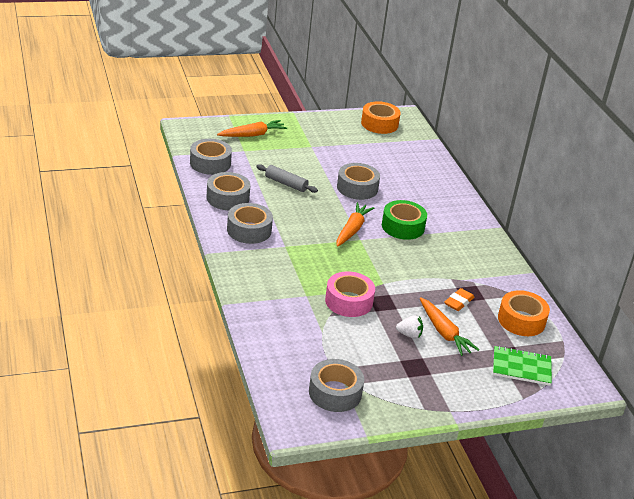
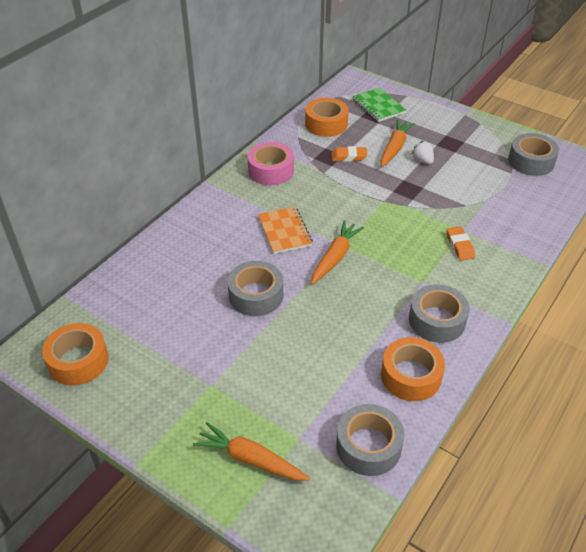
camera: 125 degrees left, 10 degrees up
grey tape [207,172,250,210] -> orange tape [381,337,445,401]
grey rolling pin [256,164,318,193] -> none
pink tape [325,271,375,317] -> pink tape moved to [248,142,294,185]
orange carrot [337,202,374,247] -> orange carrot turned 135 degrees clockwise [311,220,364,285]
green tape [382,200,427,240] -> orange notebook [258,207,313,254]
none -> orange eraser [446,226,475,261]

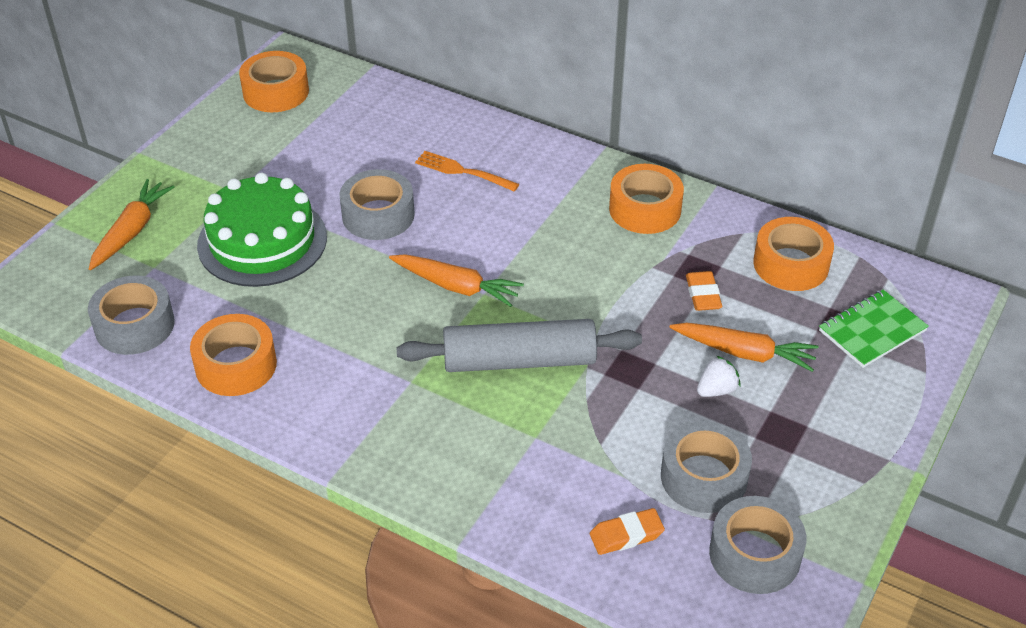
camera: 85 degrees right, 0 degrees up
pink tape [248,142,294,185] -> orange tape [609,164,684,234]
orange notebook [258,207,313,254] -> none
grey tape [409,285,470,343] -> grey tape moved to [661,421,752,513]
orange eraser [446,226,475,261] -> orange eraser moved to [590,508,665,555]
none -> green cake [197,173,327,287]
none -> grey rolling pin [397,319,642,372]
none -> orange fork [415,151,519,192]

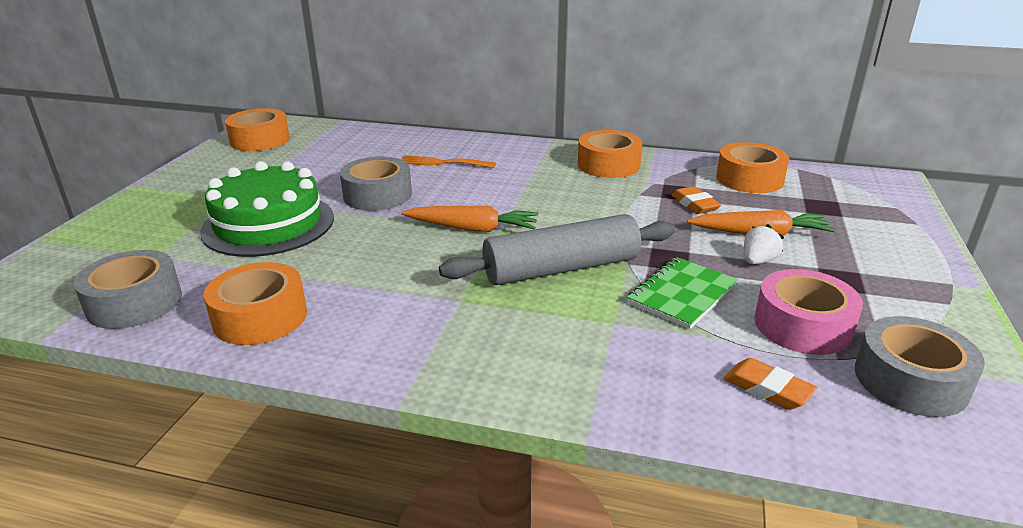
camera: 15 degrees left, 15 degrees down
orange carrot [89,179,175,270] -> none
orange eraser [590,508,665,555] -> orange eraser turned 75 degrees clockwise [723,358,817,410]
grey tape [661,421,752,513] -> pink tape [754,269,863,355]
green notebook [819,290,929,368] -> green notebook moved to [627,257,738,329]

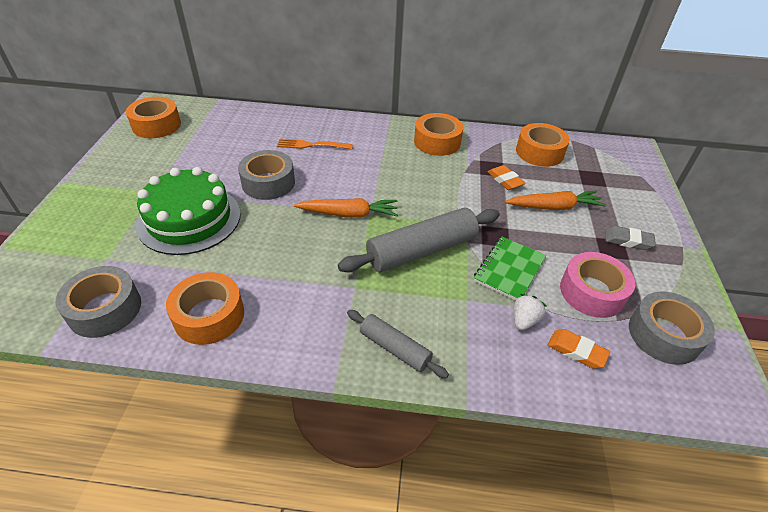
camera: 10 degrees left, 15 degrees up
white strawberry [744,224,784,265] -> white strawberry moved to [514,294,546,330]
none -> grey rolling pin [347,310,449,378]
none -> grey eraser [605,226,656,250]

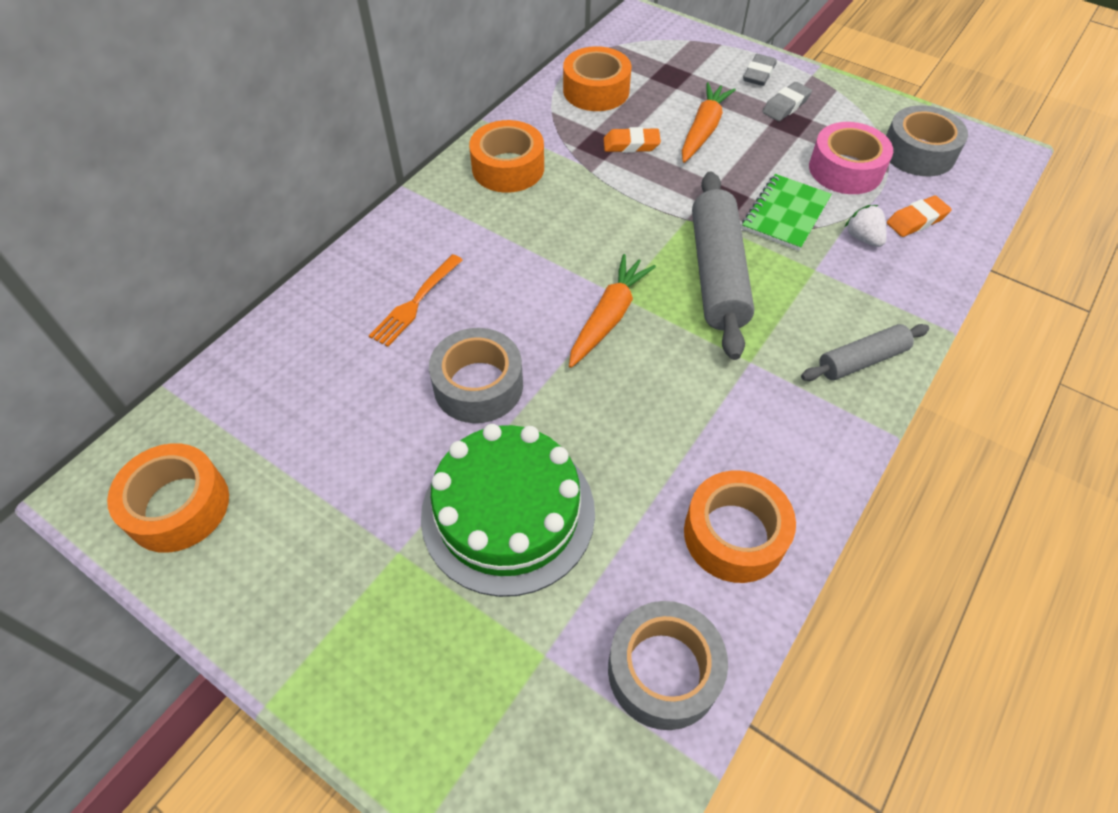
camera: 60 degrees left, 10 degrees up
green notebook [474,237,546,300] -> green notebook turned 60 degrees clockwise [742,174,832,251]
none -> grey eraser [743,54,777,86]

